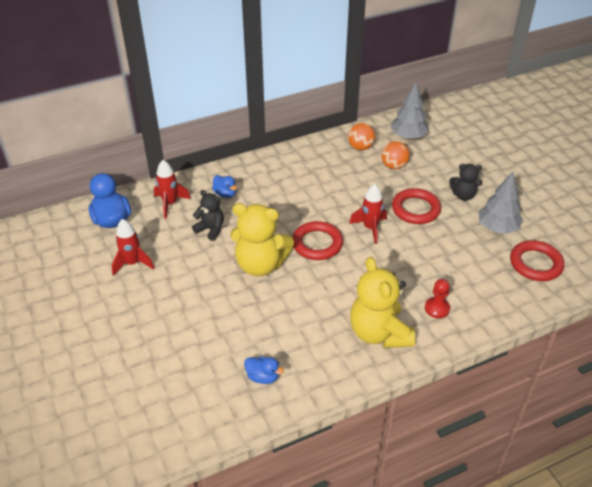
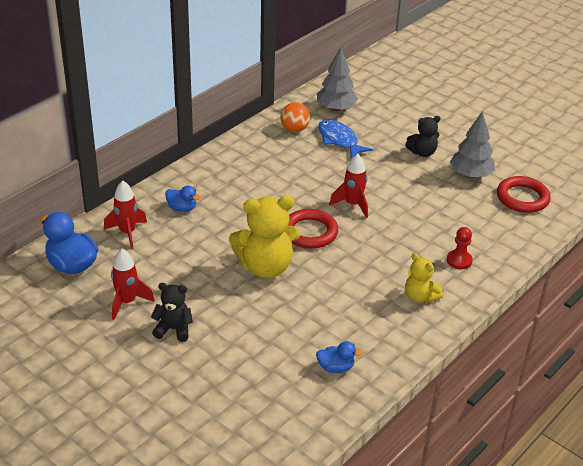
camera: 25 degrees left, 5 degrees down
black teddy bear [192,190,224,241] -> black teddy bear moved to [151,283,193,342]
yellow teddy bear [350,257,415,348] -> yellow teddy bear [405,253,443,303], size x0.55
orange ball [382,141,409,169] -> blue fish [318,119,373,159]
red ring [392,188,441,224] -> none

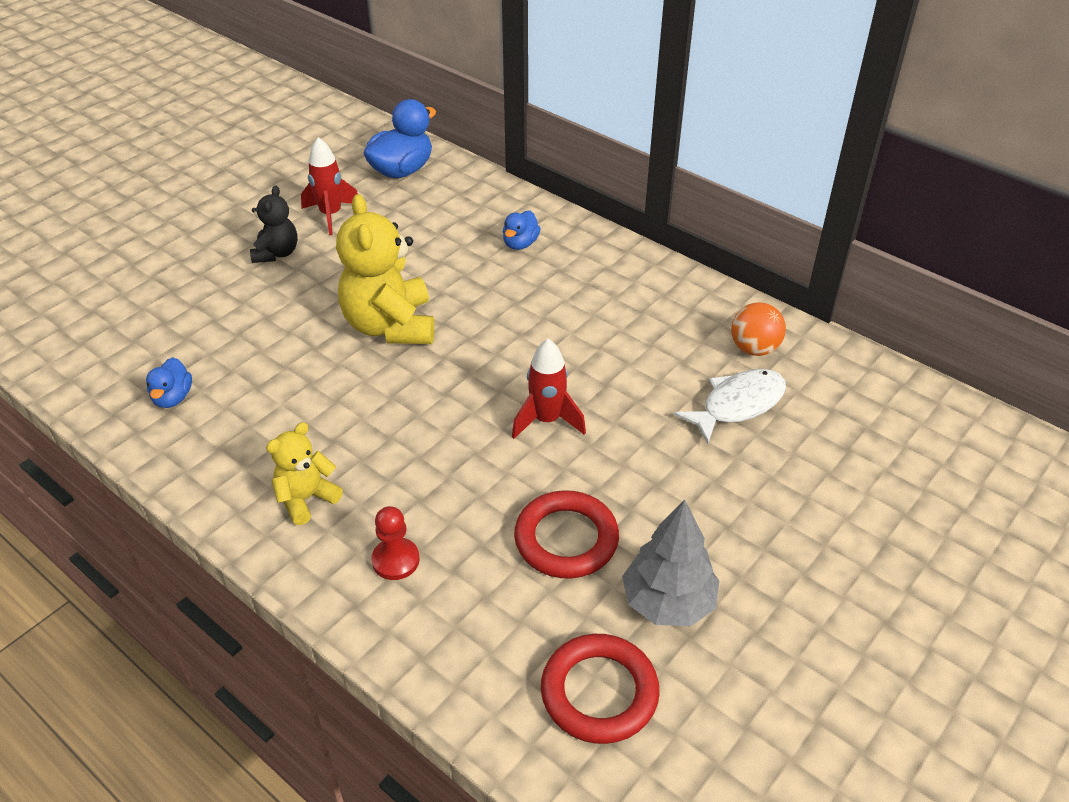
camera: 90 degrees right, 5 degrees up
red rocket [104,181,147,249] -> none
red ring [289,209,338,249] -> red ring moved to [514,490,619,579]
grey tree [317,47,358,111] -> none
blue fish [318,119,373,159] -> white fish [674,369,786,444]
black teddy bear [405,116,440,157] -> none

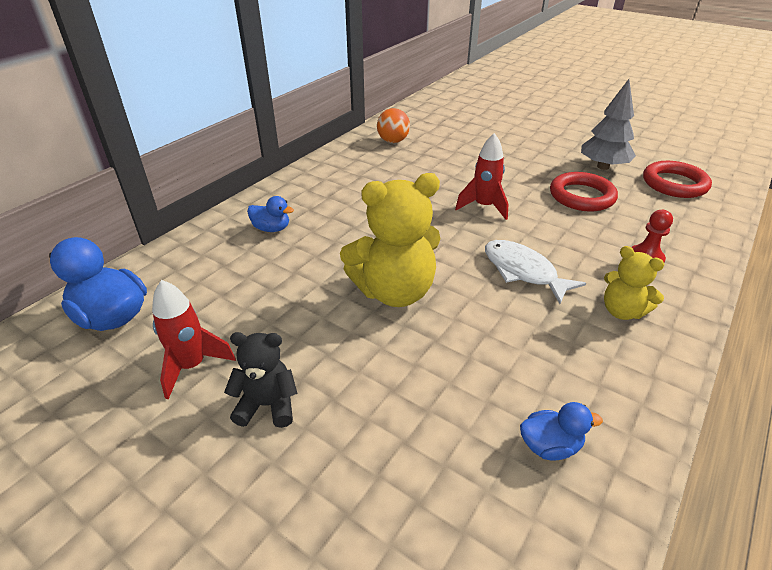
camera: 95 degrees left, 5 degrees down
white fish [674,369,786,444] -> white fish moved to [485,240,586,304]

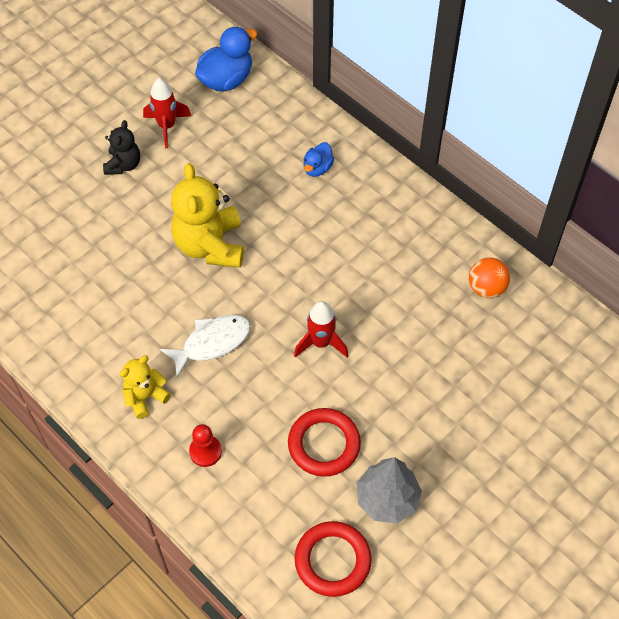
camera: 100 degrees right, 20 degrees up
blue duck [520,402,603,461] -> none

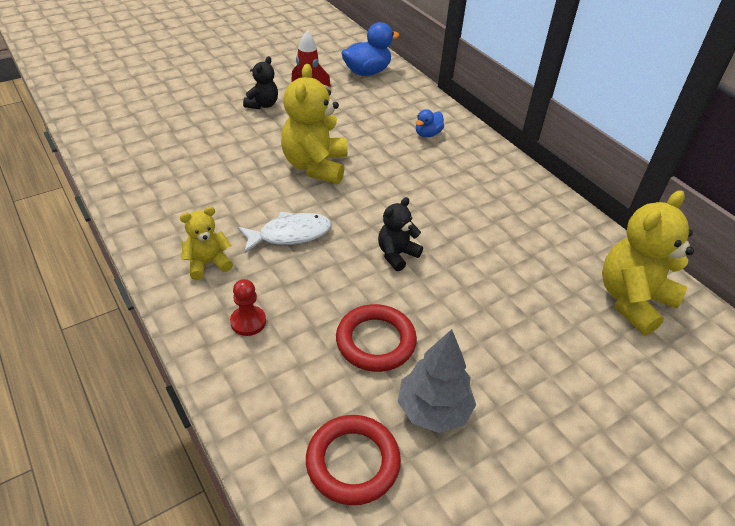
camera: 10 degrees right, 15 degrees down
red rocket [294,301,348,358] -> black teddy bear [378,197,423,271]
orange ball [469,257,510,298] -> none
none -> yellow teddy bear [602,190,694,335]

